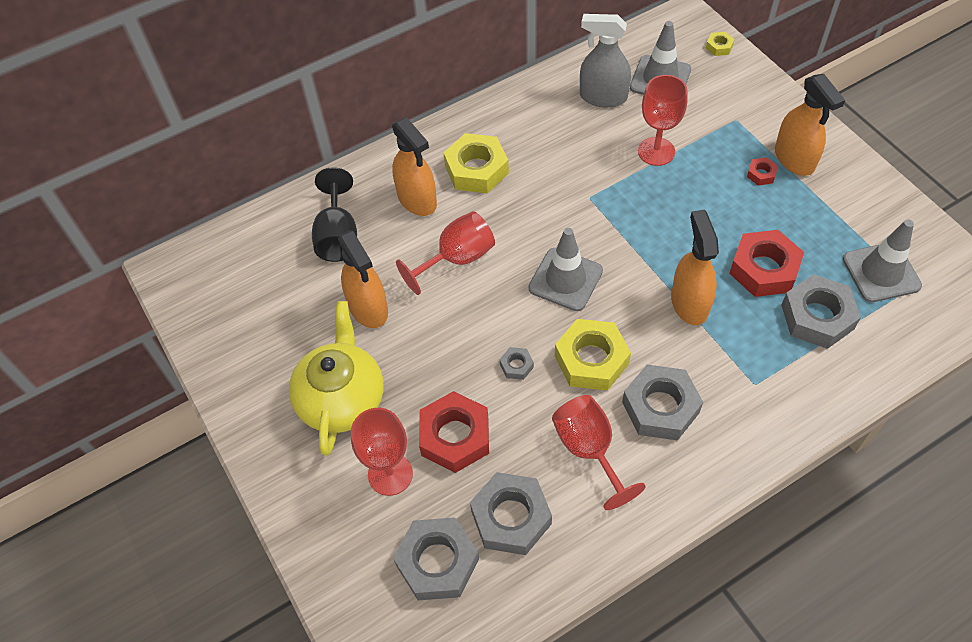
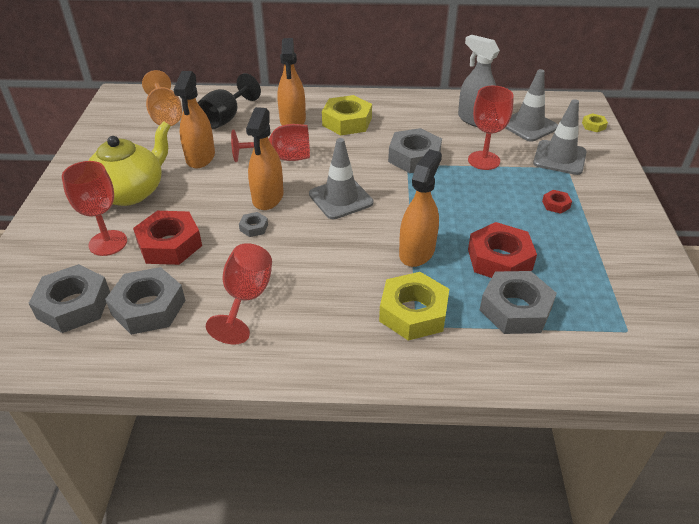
camera: 30 degrees right, 15 degrees down
yellow nut [555,319,631,391] -> yellow nut moved to [379,272,449,341]
grey nut [622,365,703,441] -> grey nut moved to [388,128,442,173]
orange spray bottle [775,74,845,176] -> orange spray bottle moved to [246,107,283,210]
grey traffic cone [843,220,922,302] -> grey traffic cone moved to [533,99,587,175]
none -> orange goblet [142,70,182,126]

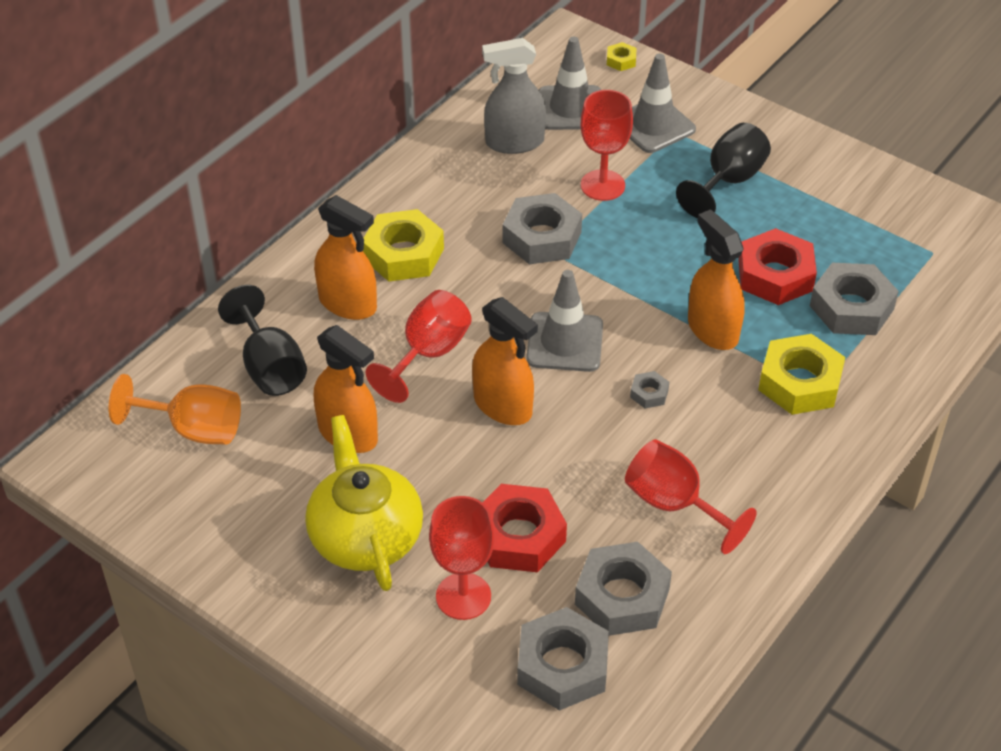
camera: 55 degrees left, 5 degrees up
grey nut [239,212,268,237] -> grey nut moved to [630,371,669,408]
red nut [542,190,572,214] -> black goblet [676,123,771,218]

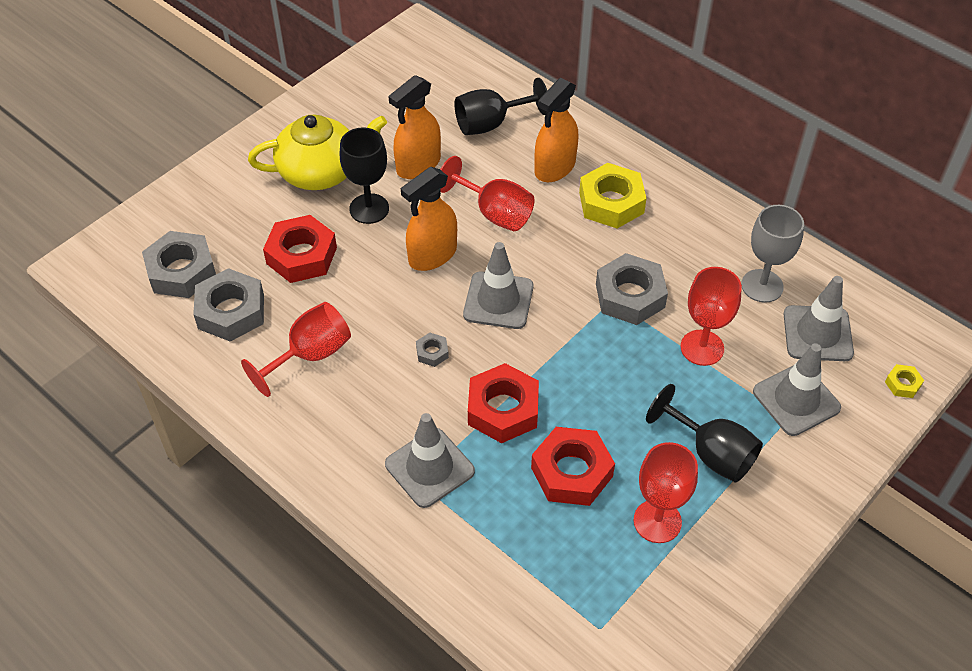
camera: 95 degrees right, 5 degrees up
orange goblet [109,374,241,445] -> none
red goblet [429,496,495,620] -> red goblet moved to [634,442,698,543]
grey spray bottle [482,38,546,154] -> grey goblet [741,205,804,303]
orange spray bottle [688,209,745,350] -> red nut [468,363,539,443]
yellow nut [758,334,845,415] -> grey traffic cone [385,413,475,508]
grey nut [810,263,899,335] -> none
none -> black goblet [340,127,389,224]

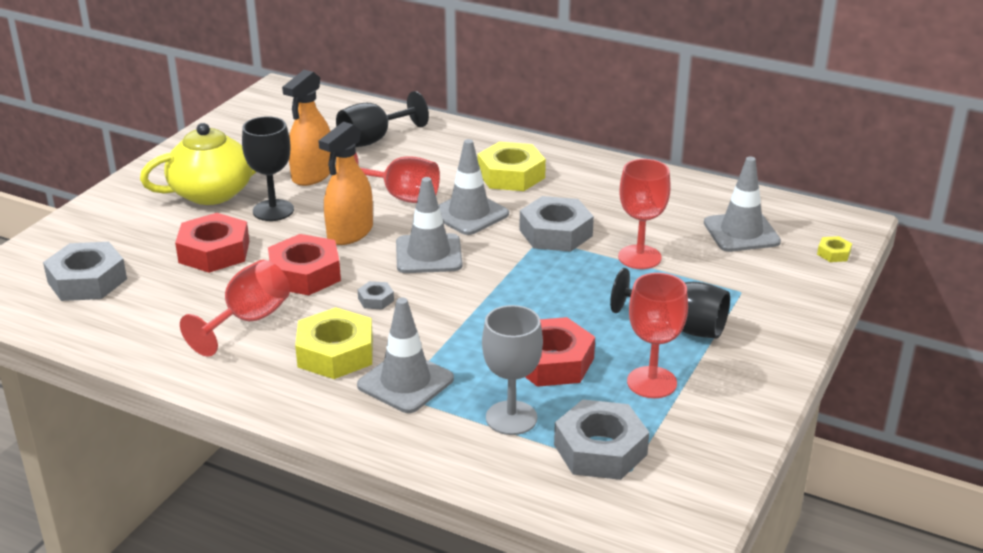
camera: 15 degrees left, 20 degrees down
grey nut [193,268,264,342] -> grey nut moved to [554,399,649,480]
red nut [468,363,539,443] -> red nut moved to [268,234,341,295]
orange spray bottle [534,78,578,182] -> none
grey goblet [741,205,804,303] -> grey goblet moved to [482,305,543,435]
grey traffic cone [753,343,841,436] -> grey traffic cone moved to [439,139,509,235]
none -> yellow nut [295,307,373,379]

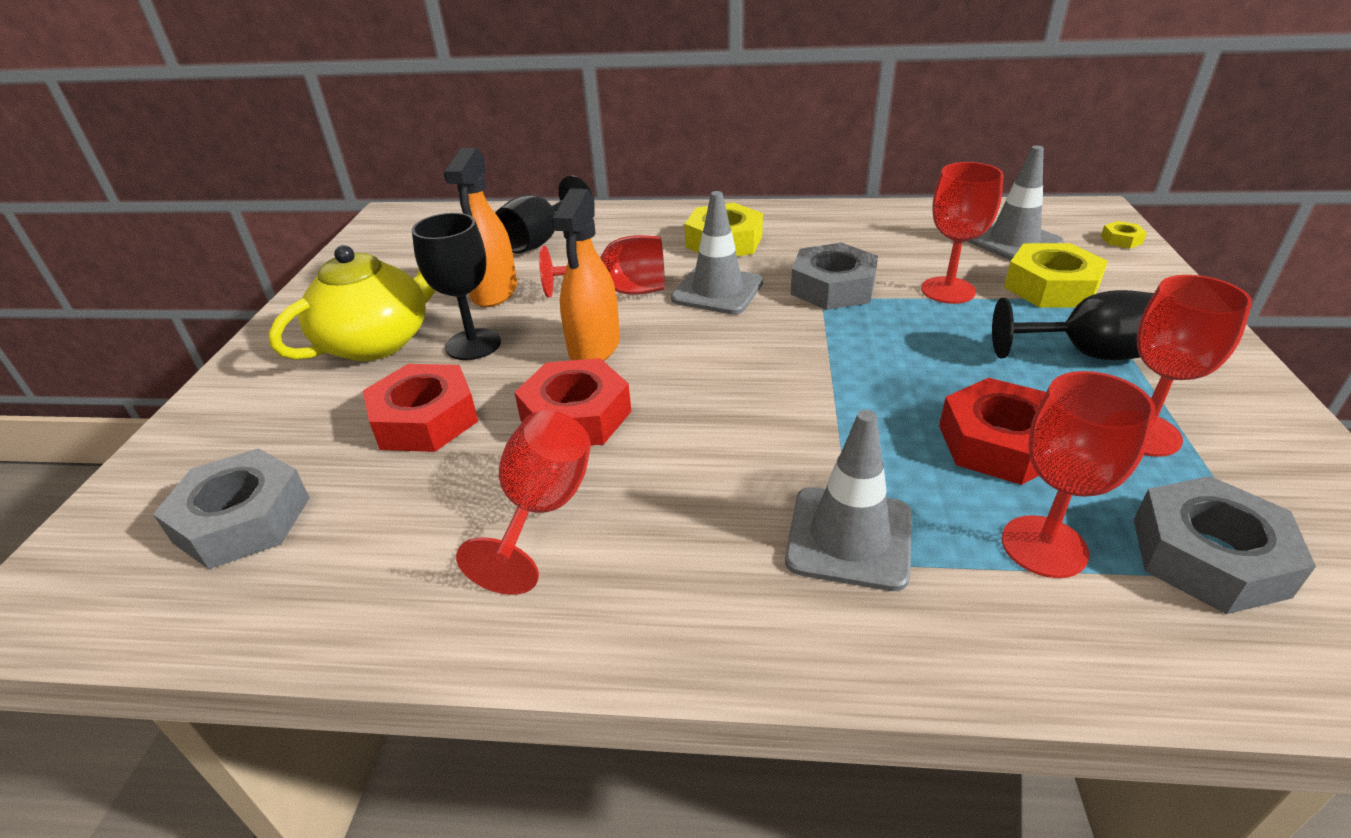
camera: 20 degrees left, 5 degrees up
yellow nut [295,307,373,379] -> yellow nut moved to [1004,243,1108,307]
grey nut [357,281,394,309] -> none
grey traffic cone [396,177,462,273] -> none
grey goblet [482,305,543,435] -> red goblet [1002,371,1156,578]

